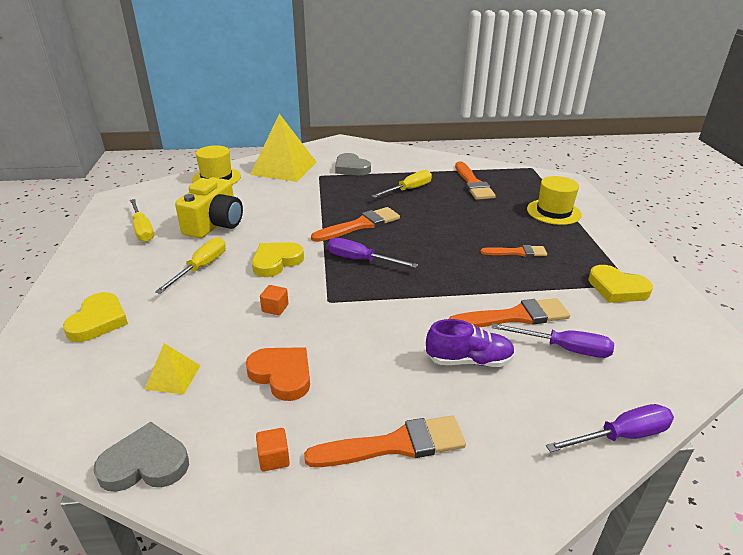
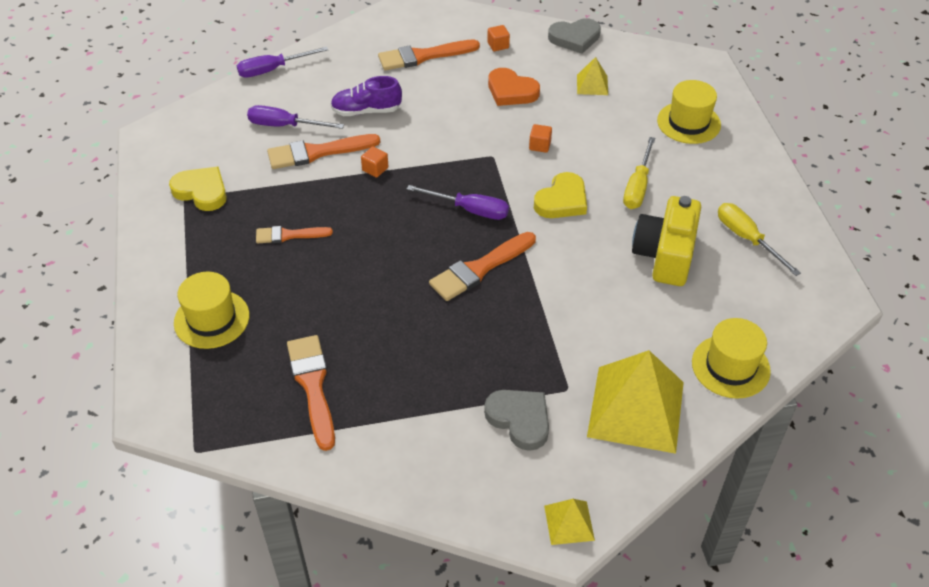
camera: 175 degrees right, 15 degrees up
yellow heart [63,292,128,342] -> yellow hat [657,80,721,144]
yellow screwdriver [372,170,432,198] -> none
none -> orange cube [361,146,388,178]
none -> yellow pyramid [544,499,595,545]

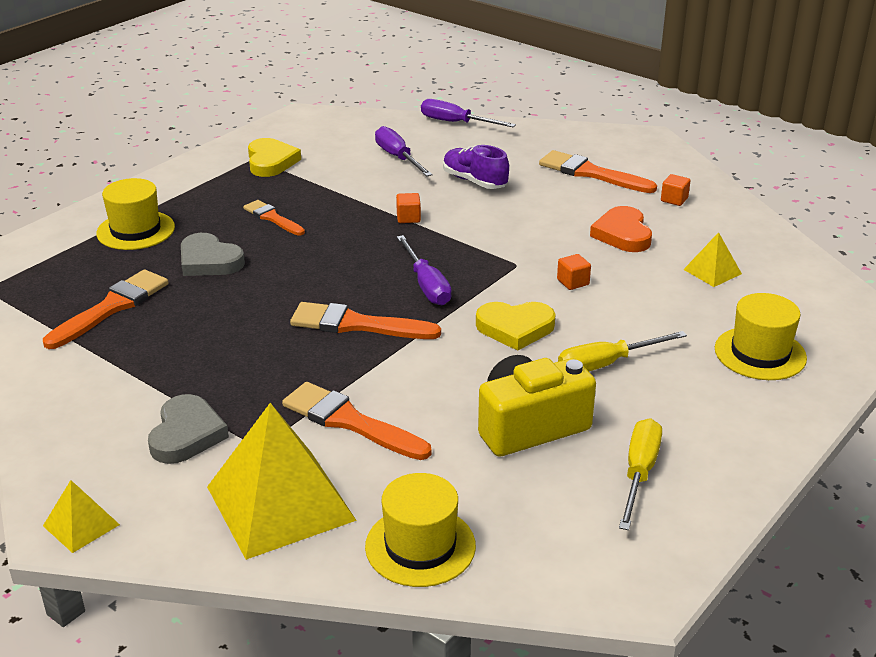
camera: 50 degrees right, 15 degrees down
orange brush [267,134,380,169] -> orange brush moved to [282,382,431,460]
grey heart [548,18,601,54] -> grey heart moved to [181,233,245,276]

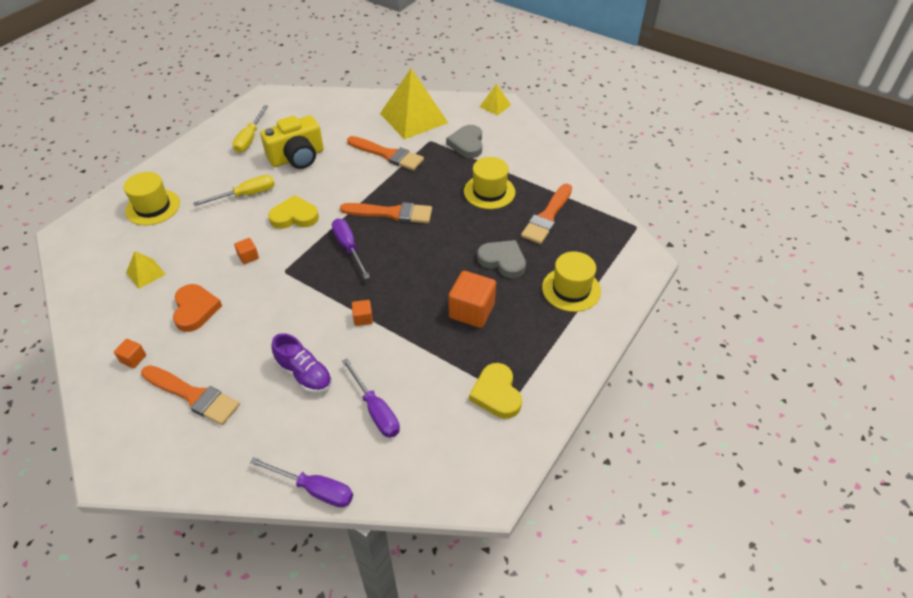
camera: 175 degrees right, 15 degrees up
orange brush [243,200,305,236] -> orange cube [449,271,496,328]
yellow hat [365,473,476,587] -> yellow hat moved to [464,157,515,209]

